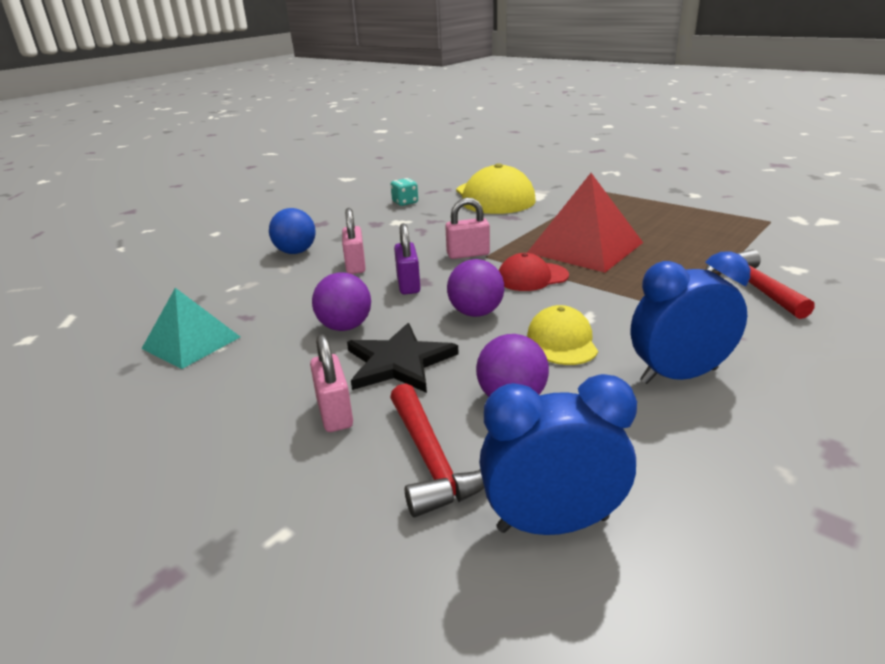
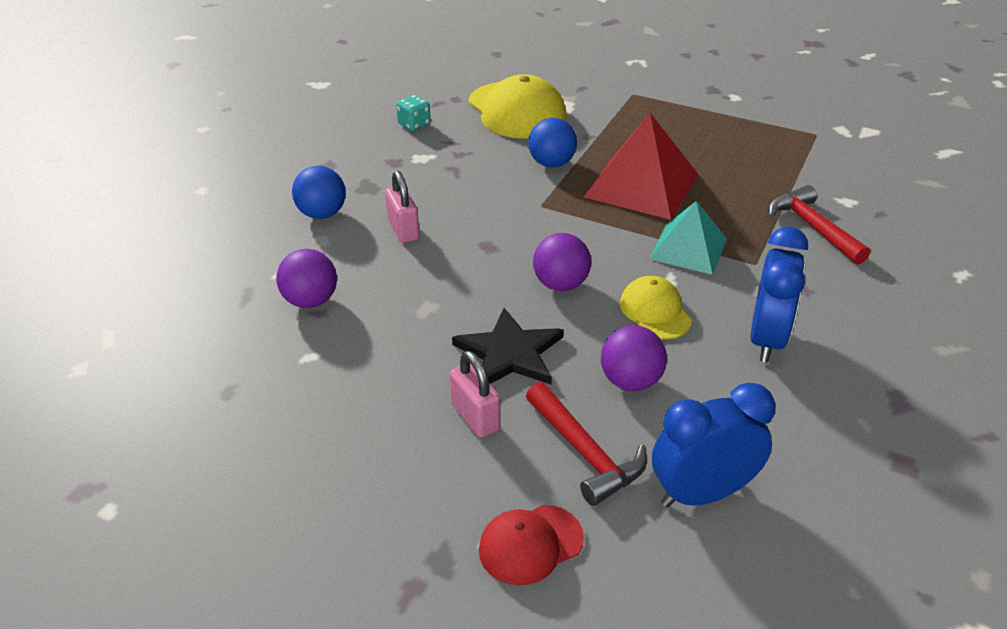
camera: 15 degrees left, 10 degrees up
turquoise pyramid [141,288,240,369] -> turquoise pyramid moved to [649,201,727,275]
purple ball [312,272,371,331] -> purple ball moved to [276,249,337,308]
purple padlock [394,223,420,295] -> none
pink padlock [445,198,490,259] -> none
red cap [499,253,569,291] -> red cap moved to [479,505,584,585]
blue clock [631,251,750,384] -> blue clock turned 135 degrees clockwise [750,227,808,362]
none -> blue ball [528,118,577,168]

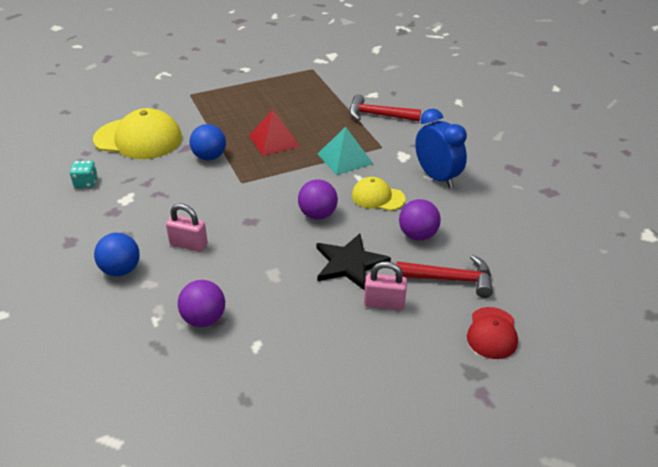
camera: 50 degrees left, 0 degrees up
red pyramid [584,113,698,220] -> red pyramid [249,109,301,156], size x0.65
blue clock [652,382,775,507] -> none

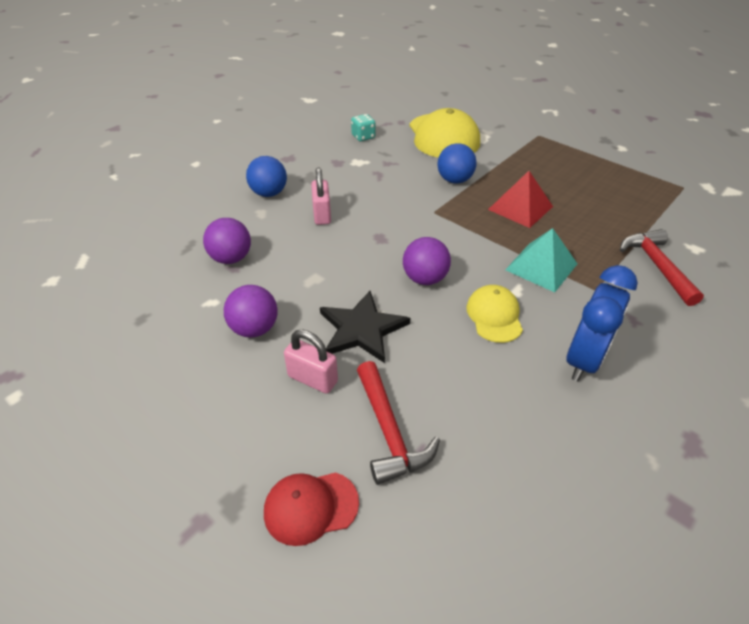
camera: 65 degrees right, 5 degrees up
pink padlock [364,261,407,311] -> pink padlock turned 45 degrees counterclockwise [284,329,338,394]
purple ball [399,199,441,241] -> purple ball moved to [224,285,278,337]

